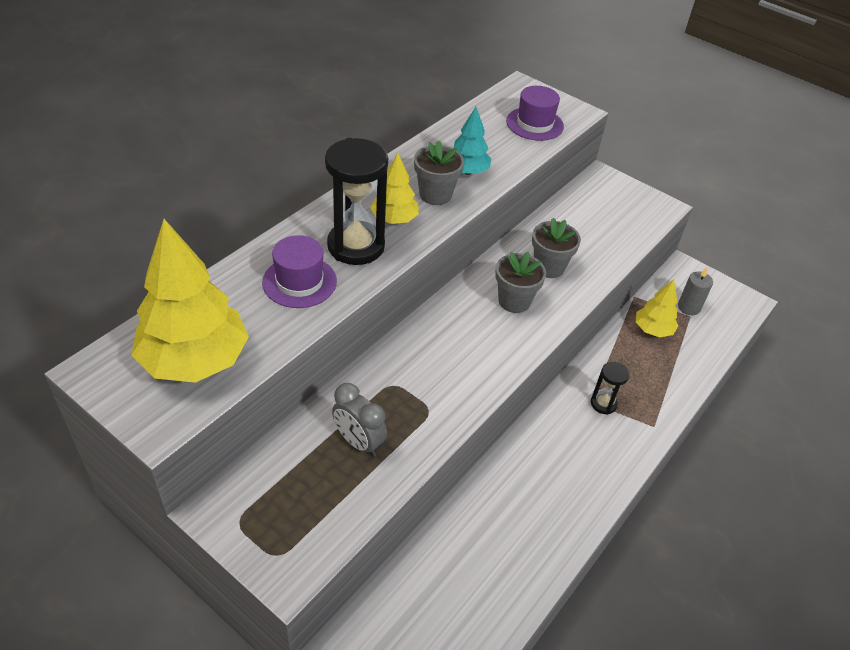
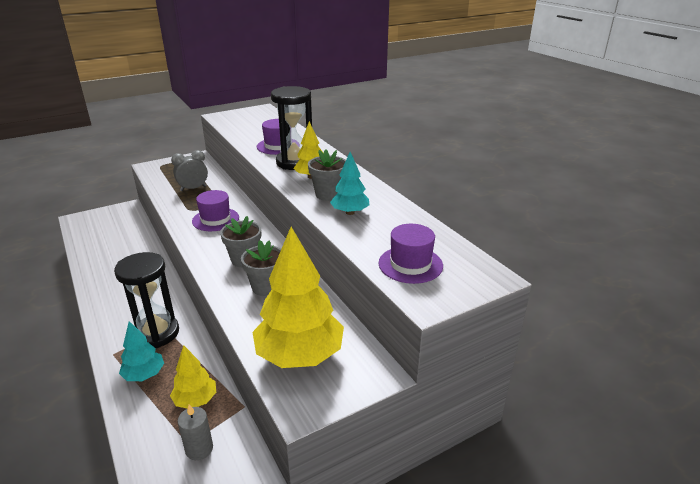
camera: 115 degrees right, 15 degrees down
yellow tree [131,219,249,383] -> yellow tree moved to [252,227,344,368]
black hourglass [591,362,629,415] -> black hourglass [114,252,179,348], size x1.99
none -> turquoise tree [119,321,164,381]
none -> purple hat [192,190,239,231]

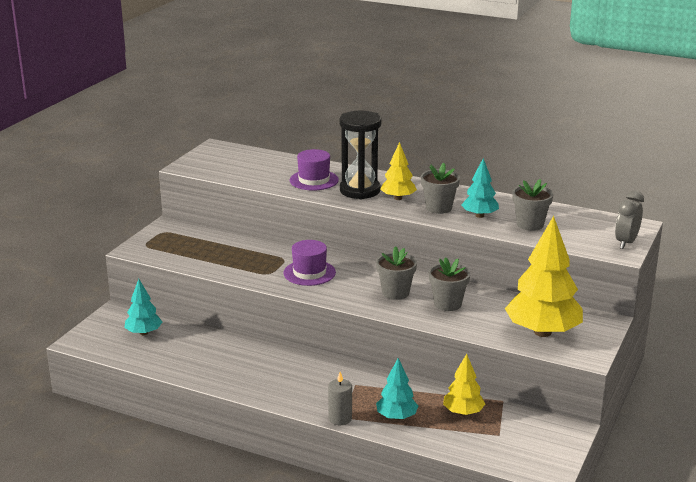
camera: 35 degrees left, 5 degrees down
black hourglass [114,252,179,348] -> none
grey clock [171,150,208,191] -> grey clock moved to [615,191,644,249]
grey candle [178,404,213,460] -> grey candle moved to [328,372,352,425]
purple hat [379,224,443,284] -> none
none -> turquoise tree [125,279,162,335]
none -> grey flower pot [512,179,553,231]

